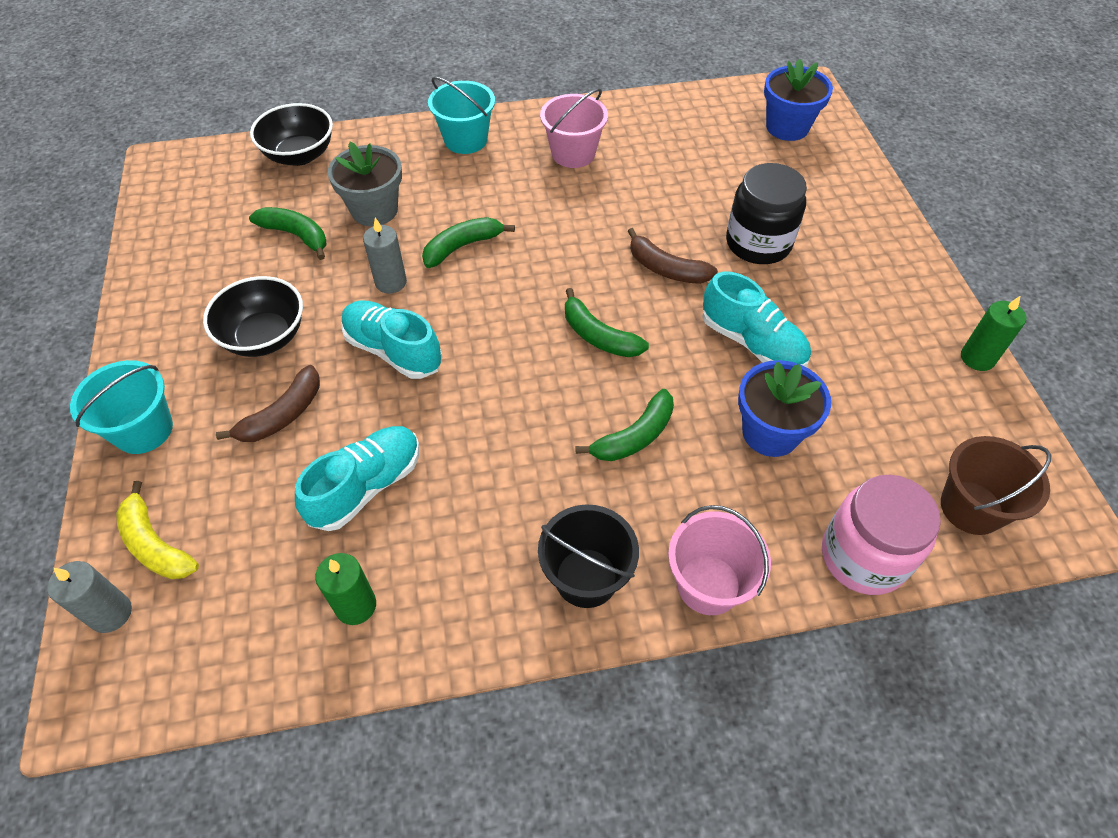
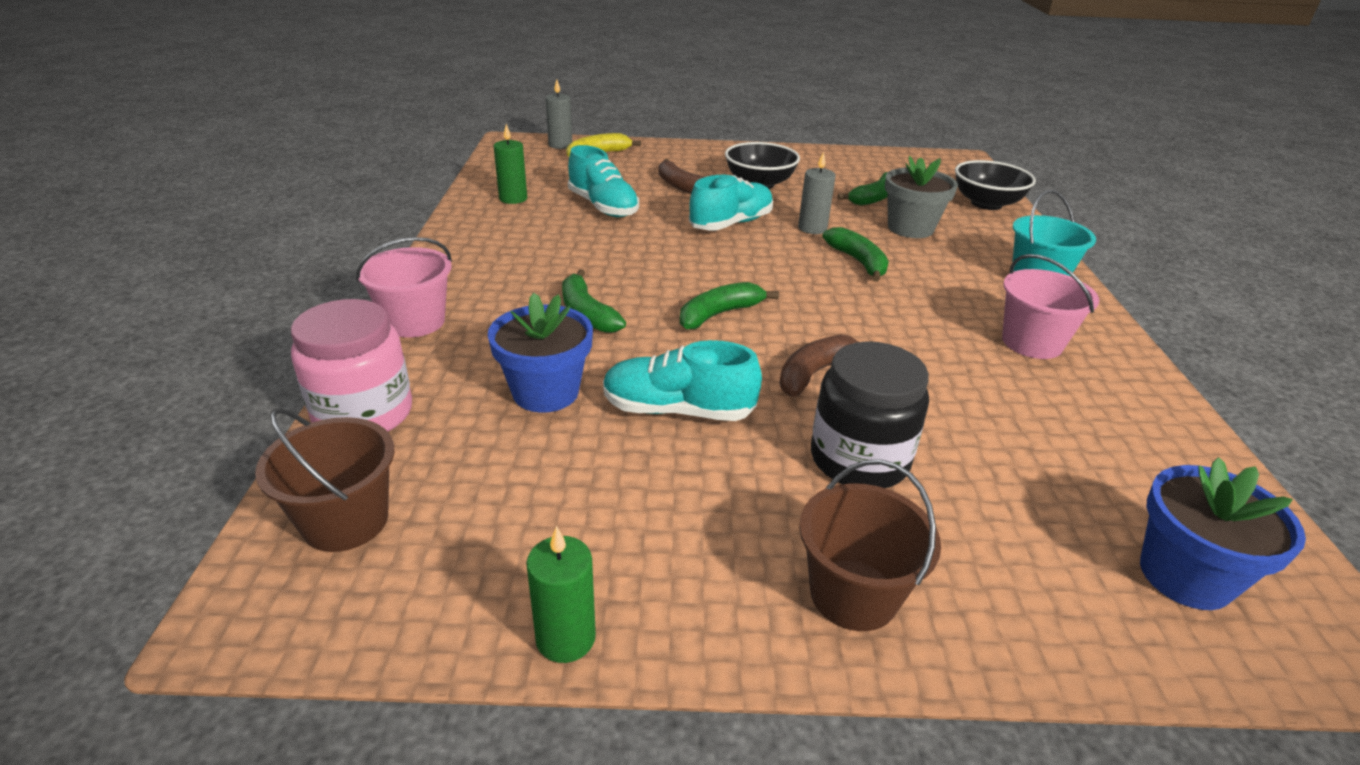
camera: 100 degrees right, 20 degrees down
turquoise bucket [70,360,173,454] -> none
black bucket [538,504,639,608] -> none
turquoise shoe [702,271,811,367] -> turquoise shoe turned 45 degrees clockwise [603,340,762,421]
none -> brown bucket [799,459,941,631]

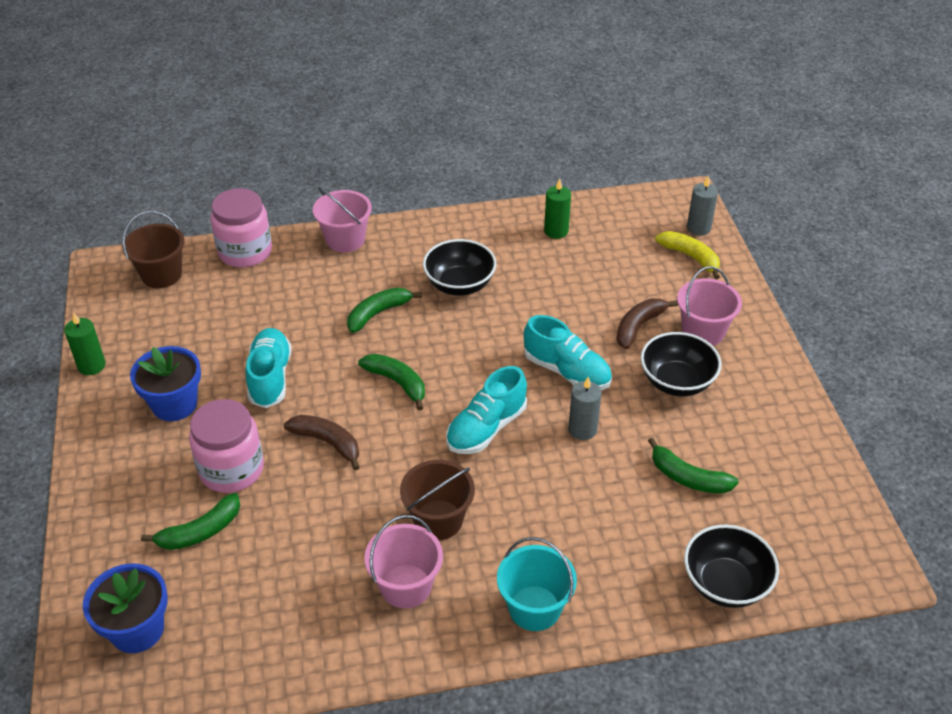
camera: 80 degrees right, 10 degrees up
blue flower pot [488,293,593,413] -> blue flower pot moved to [130,346,201,421]
turquoise shoe [568,145,639,217] -> turquoise shoe moved to [446,366,527,454]
brown bucket [799,459,941,631] -> brown bucket moved to [400,460,475,540]
black jar [811,342,929,488] -> pink jar [189,399,264,493]
green banana [822,227,889,282] -> green banana moved to [141,493,240,550]
grey flower pot [885,156,958,238] -> none
none -> black bowl [423,239,496,296]
none -> pink bucket [677,266,742,346]

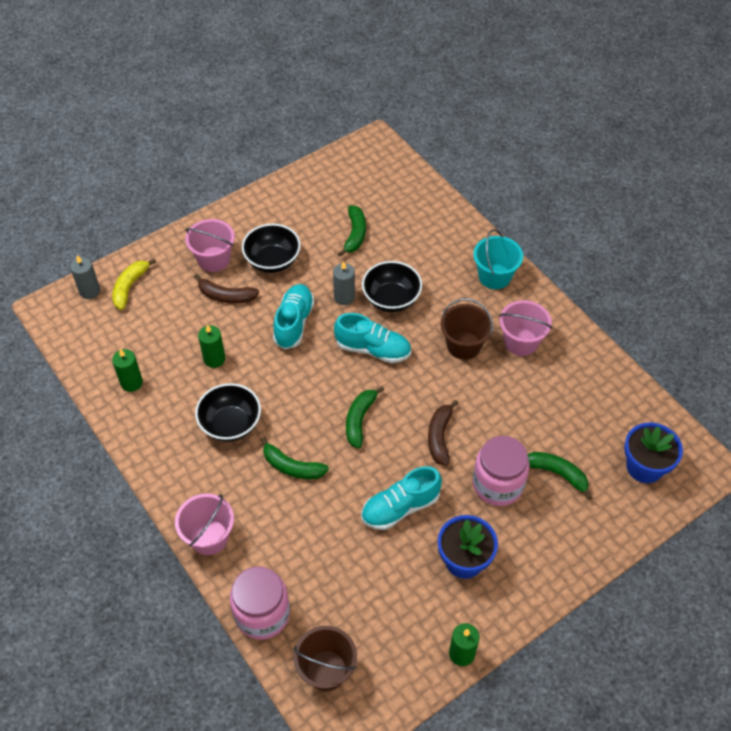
camera: 115 degrees left, 10 degrees up
black bowl [684,524,779,608] -> black bowl moved to [362,261,422,312]
none -> green candle [198,325,225,368]

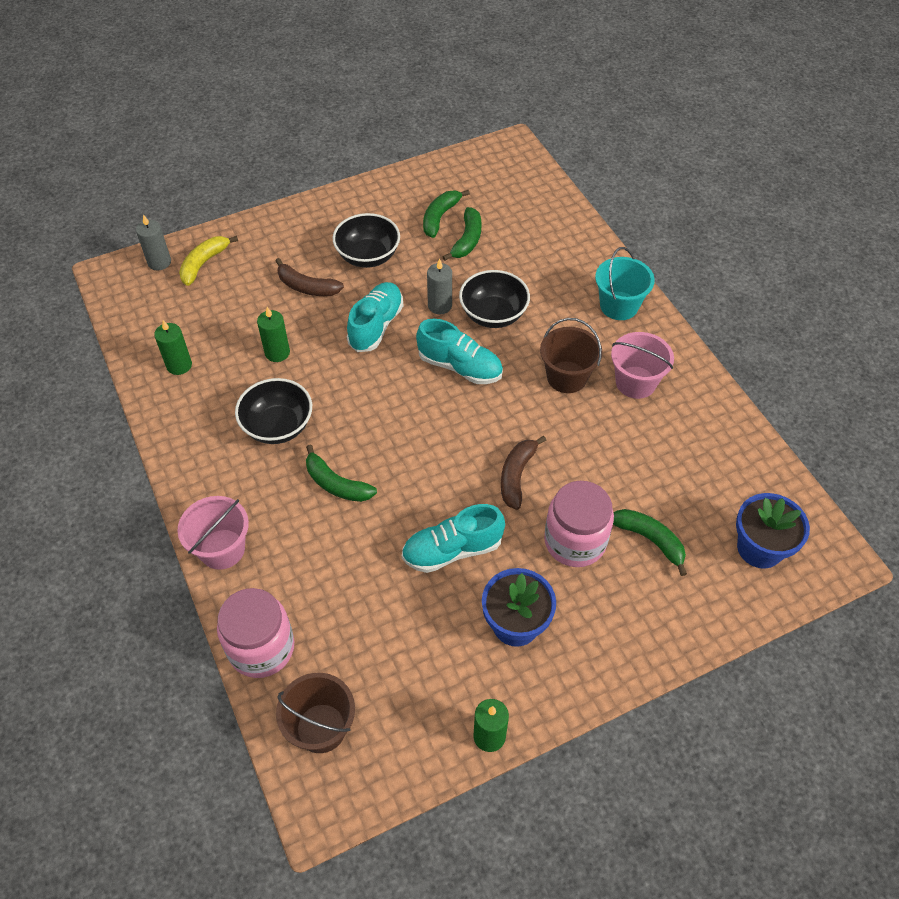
camera: 10 degrees right, 0 degrees up
pink bucket [185,219,235,272] -> none
green banana [346,386,384,449] -> green banana moved to [423,190,470,238]

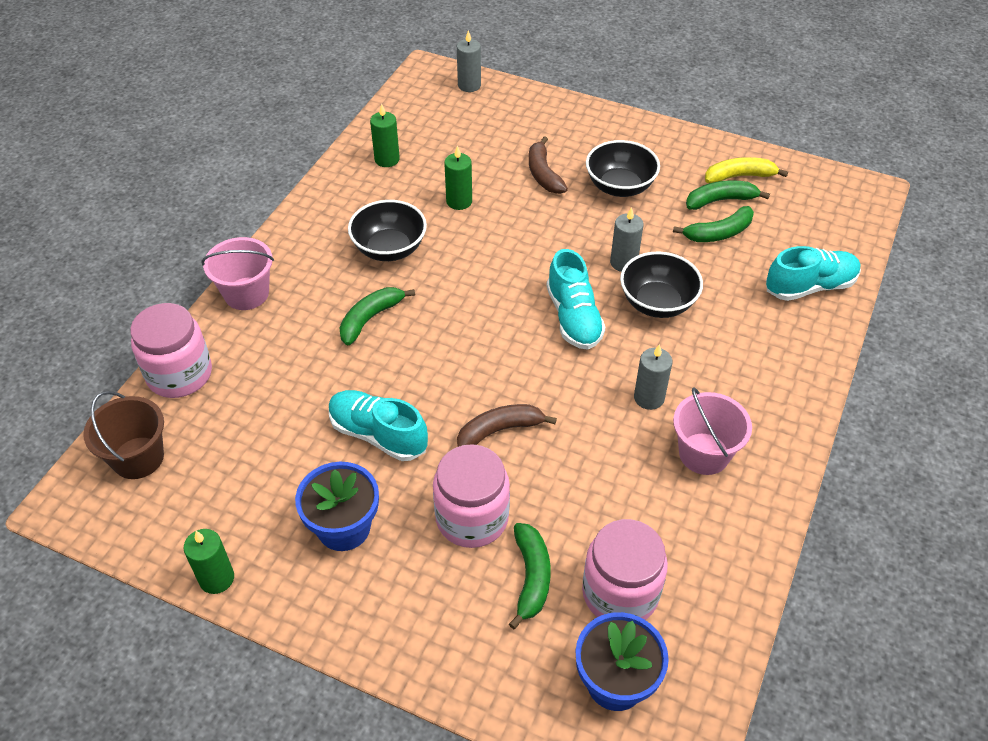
camera: 50 degrees right, 5 degrees down
yellow banana [179,236,238,286] -> yellow banana moved to [705,157,788,183]
green banana [306,444,377,502] -> green banana turned 45 degrees clockwise [340,287,415,346]
turquoise shoe [347,282,403,352] -> turquoise shoe moved to [766,246,861,301]
brown bucket [540,318,602,393] -> grey candle [634,344,672,410]
turquoise bucket [595,247,655,320] -> none
none -> pink jar [582,519,668,620]

